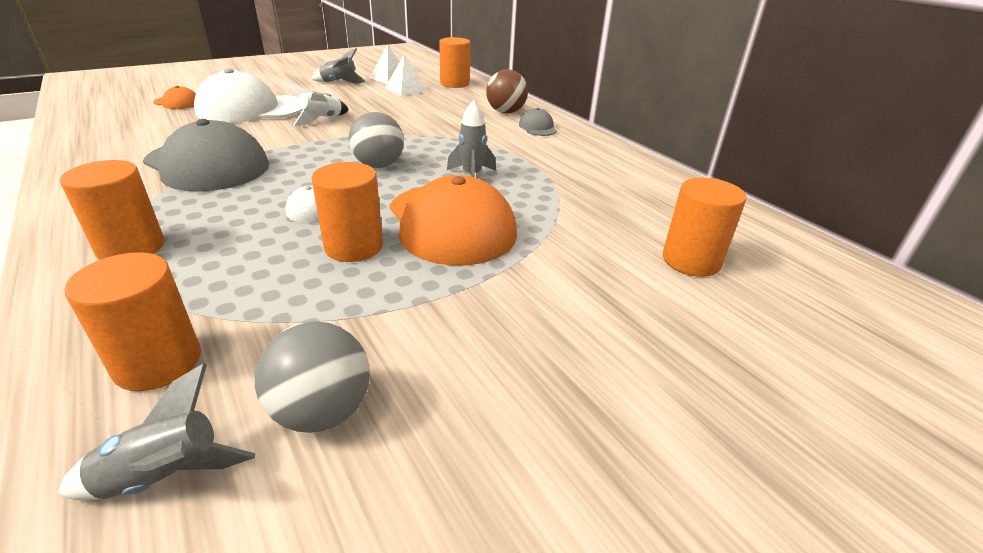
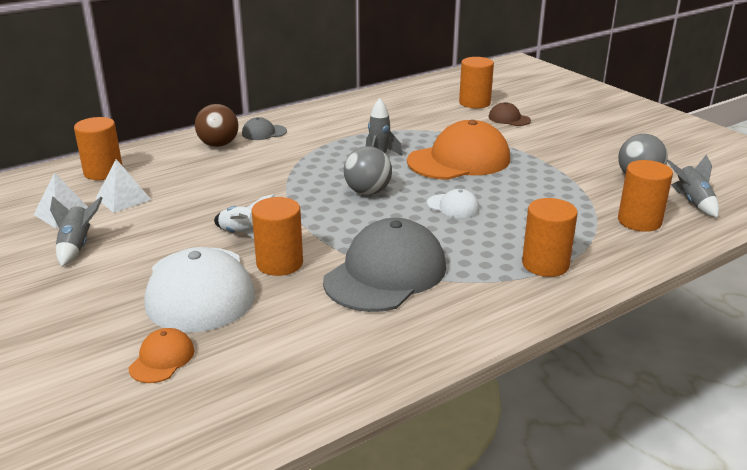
camera: 90 degrees left, 5 degrees down
orange cylinder [311,162,383,262] -> orange cylinder moved to [252,197,303,276]
none -> brown cap [489,102,531,126]

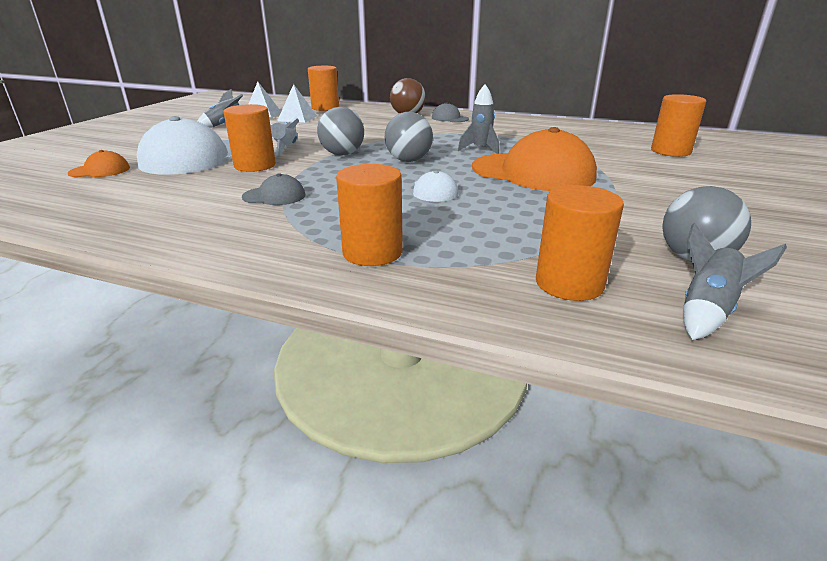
camera: 55 degrees right, 0 degrees up
grey cap [323,218,446,312] -> grey cap [242,173,306,205], size x0.45
brown cap [489,102,531,126] -> none
none -> grey ball [317,107,364,155]

